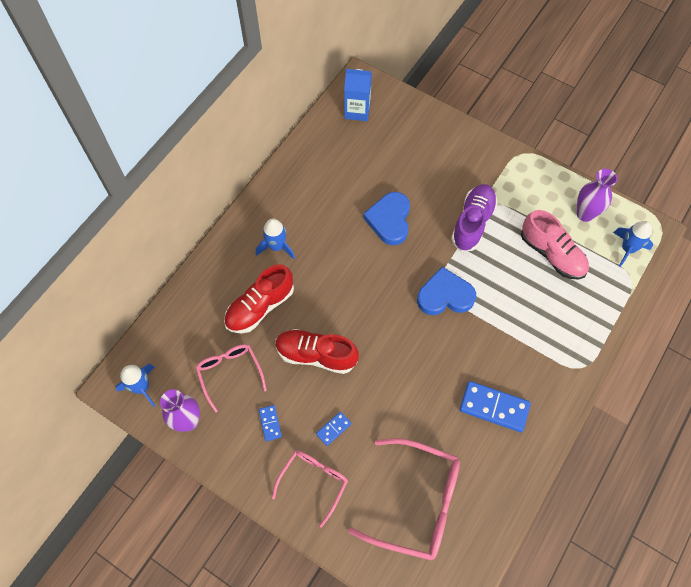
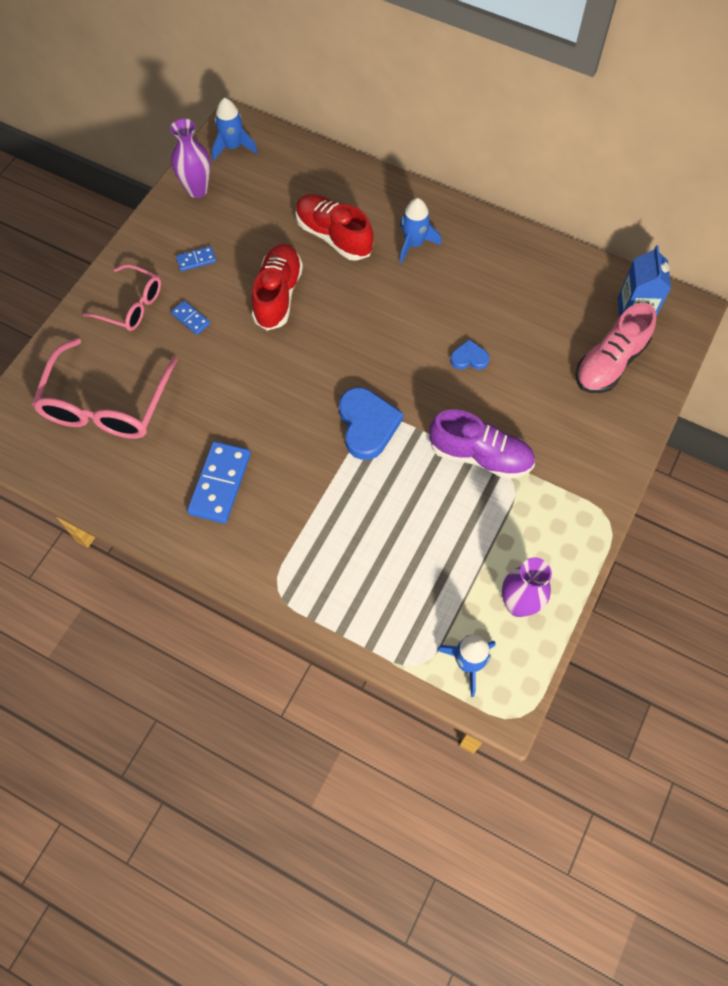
camera: 85 degrees right, 0 degrees up
pink glasses [196,344,267,413] -> none
blue heart [363,192,410,245] -> blue heart [450,339,490,370], size x0.53
pink shoe [521,210,589,279] -> pink shoe moved to [576,303,656,393]

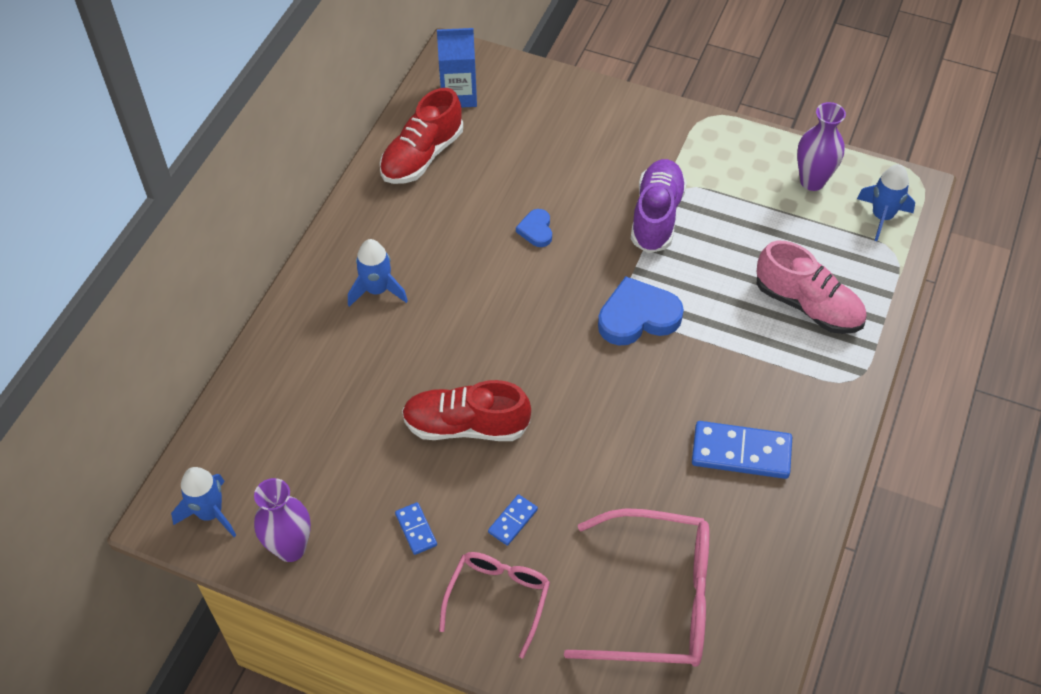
camera: 95 degrees left, 10 degrees down
red shoe [296,194,374,261] -> red shoe moved to [380,88,463,184]
pink shoe [576,303,656,393] -> pink shoe moved to [757,241,867,334]

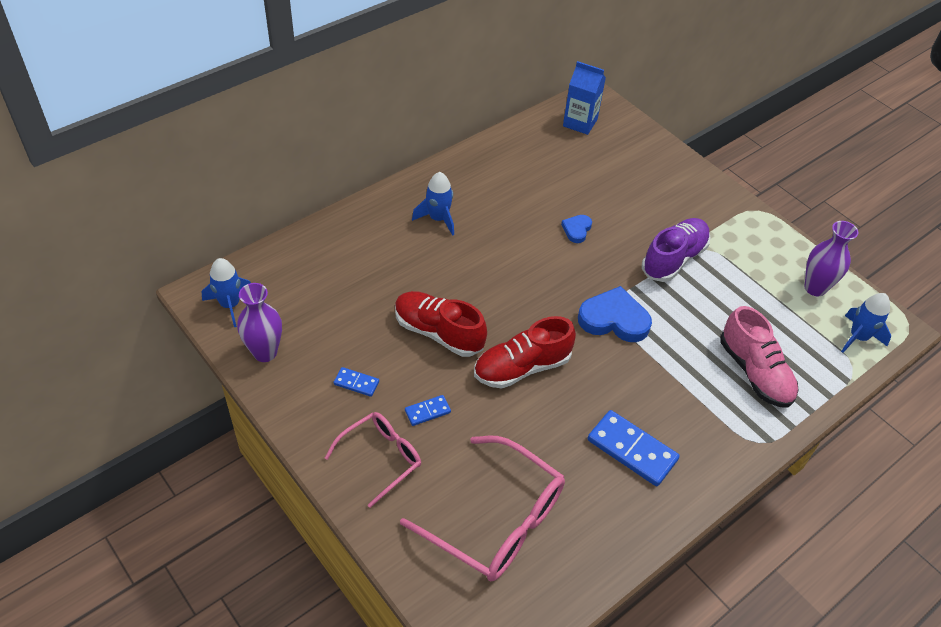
camera: 25 degrees right, 5 degrees down
red shoe [380,88,463,184] -> red shoe moved to [474,316,576,389]
blue domino [395,502,437,555] -> blue domino turned 75 degrees counterclockwise [334,367,379,397]

